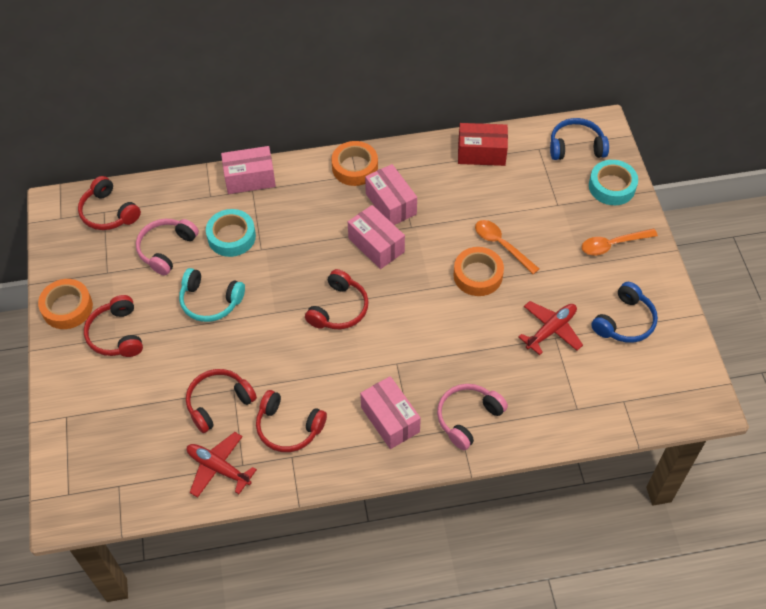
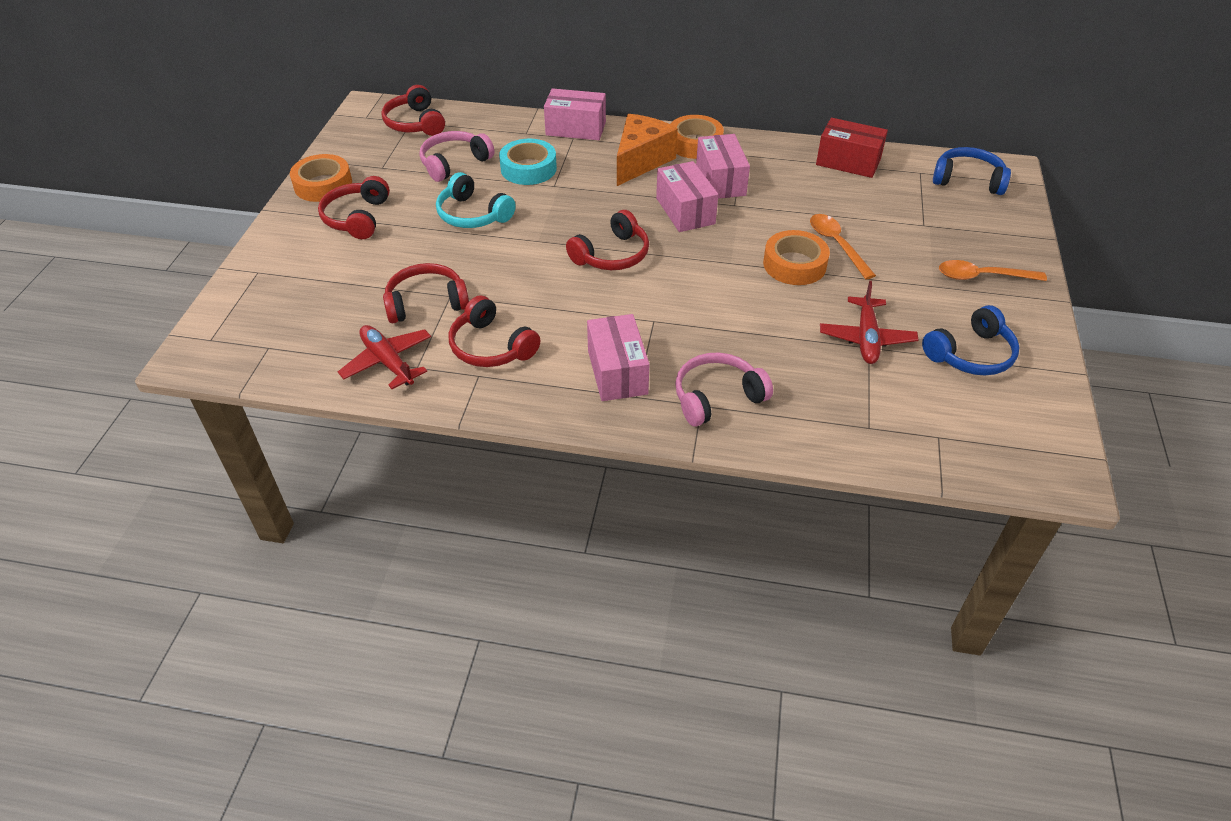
camera: 20 degrees right, 10 degrees down
red plane [519,301,583,355] -> red plane turned 120 degrees clockwise [820,281,918,364]
turquoise tape [589,160,638,205] -> none
none -> orange cheese [617,114,678,186]

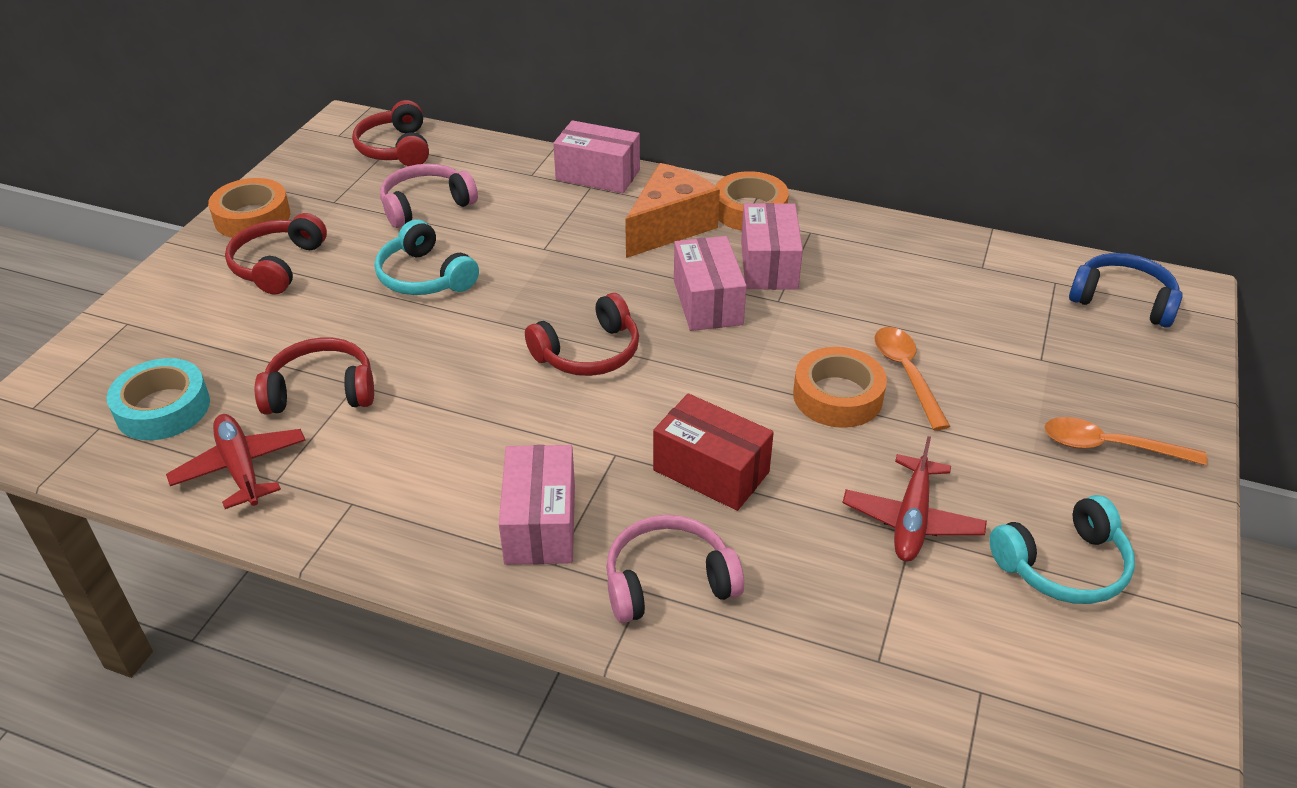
camera: 10 degrees right, 5 degrees down
red headphones [449,295,540,367] -> none
turquoise tape [499,139,557,185] -> turquoise tape moved to [107,358,210,440]
red box [816,118,888,178] -> red box moved to [653,393,774,511]
blue headphones [922,305,1020,376] -> turquoise headphones [989,495,1135,604]

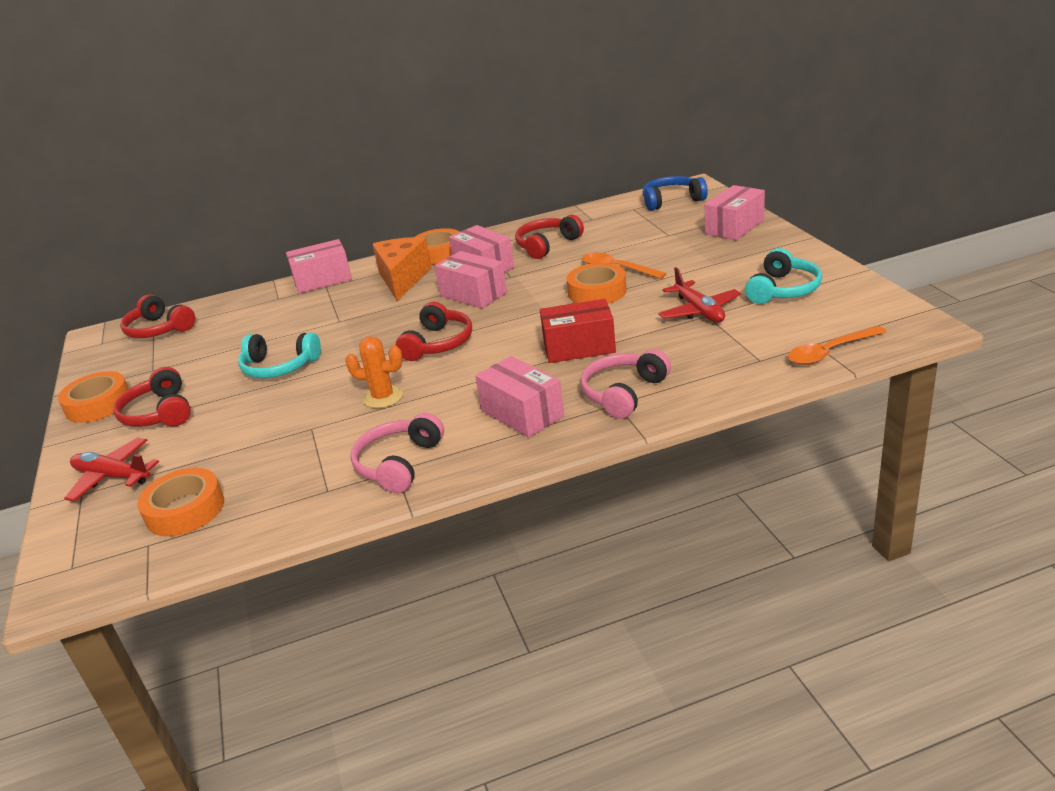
camera: 35 degrees left, 10 degrees down
turquoise tape [107,358,210,440] -> orange tape [137,468,224,536]
red plane [166,414,306,509] -> red plane moved to [64,438,159,502]
red headphones [255,338,374,415] -> red headphones moved to [515,215,584,259]
pink headphones [380,164,478,228] -> pink headphones moved to [350,413,444,493]
orange spoon [1044,417,1207,465] -> orange spoon moved to [788,326,887,365]
none -> orange cactus [345,336,403,408]
none -> pink box [705,185,765,240]

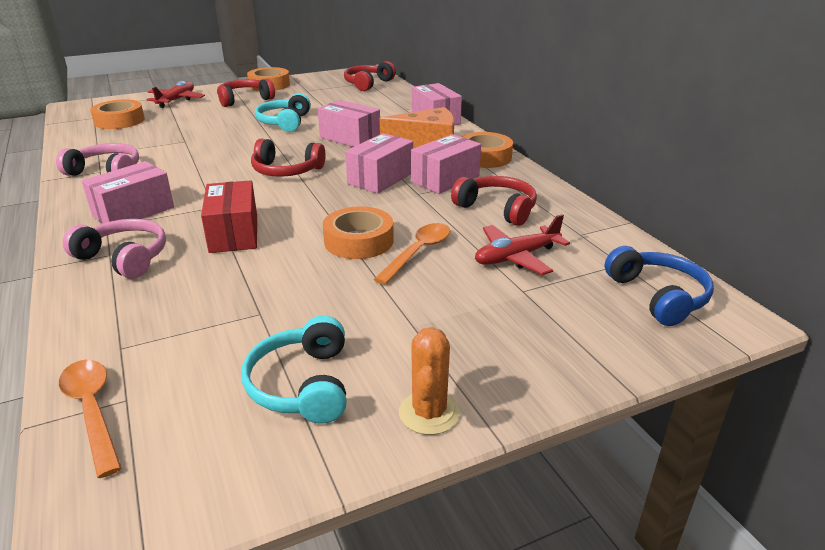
camera: 80 degrees right, 0 degrees up
orange cactus [345,336,403,408] -> orange cactus moved to [399,327,460,435]
red plane [658,267,741,323] -> red plane moved to [475,214,570,275]
pink box [705,185,765,240] -> pink box moved to [318,100,380,147]
turquoise headphones [745,248,822,304] -> turquoise headphones turned 60 degrees clockwise [242,316,346,424]

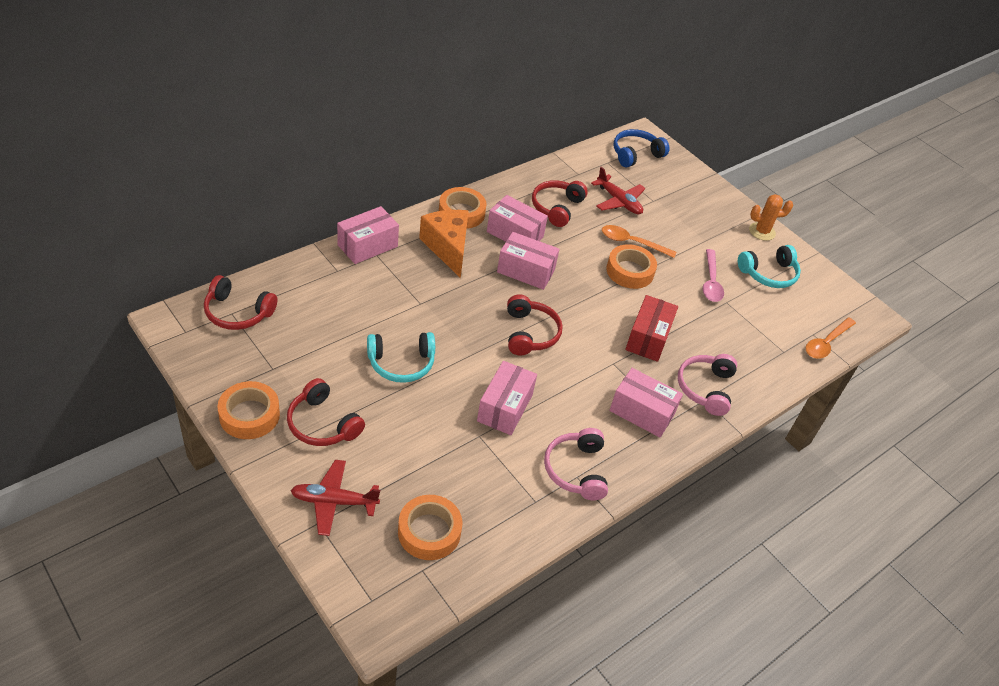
camera: 110 degrees left, 15 degrees up
red box [201,180,257,253] -> red box turned 45 degrees counterclockwise [625,295,678,362]
pink box [318,100,380,147] -> pink box moved to [477,361,537,435]
none -> pink spoon [703,249,724,302]

